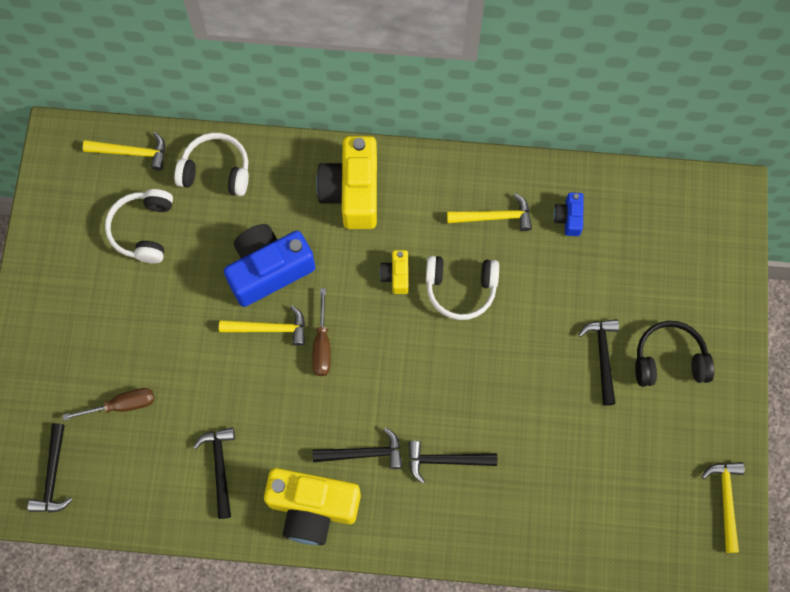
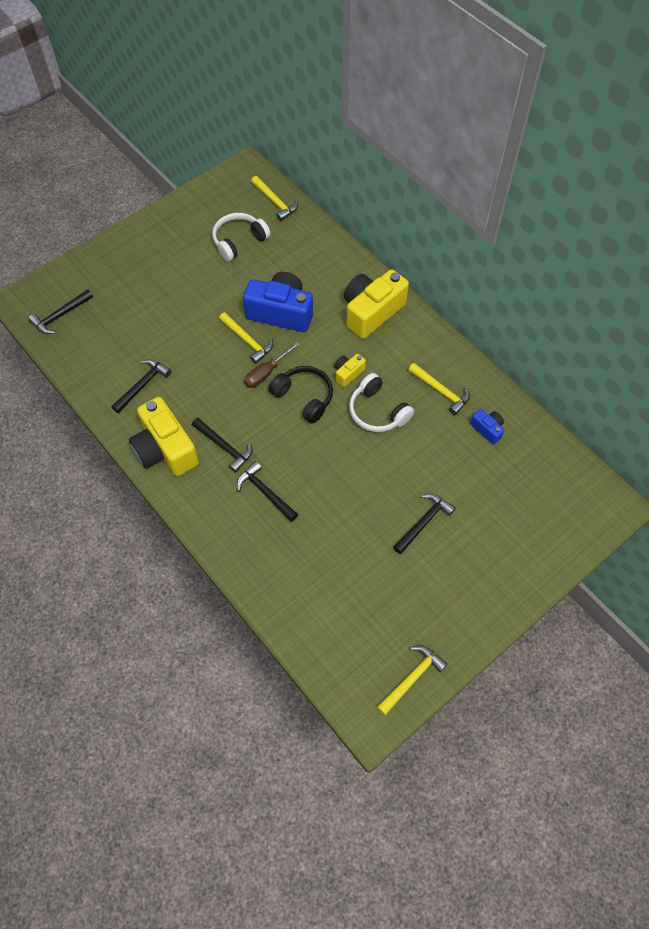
camera: 45 degrees right, 10 degrees down
brown screwdriver [63,388,155,420] -> none
white headphones [174,133,249,196] -> none
blue camera [553,192,584,236] -> blue camera turned 90 degrees clockwise [470,409,504,444]
black headphones [635,321,714,387] -> black headphones moved to [269,366,333,424]

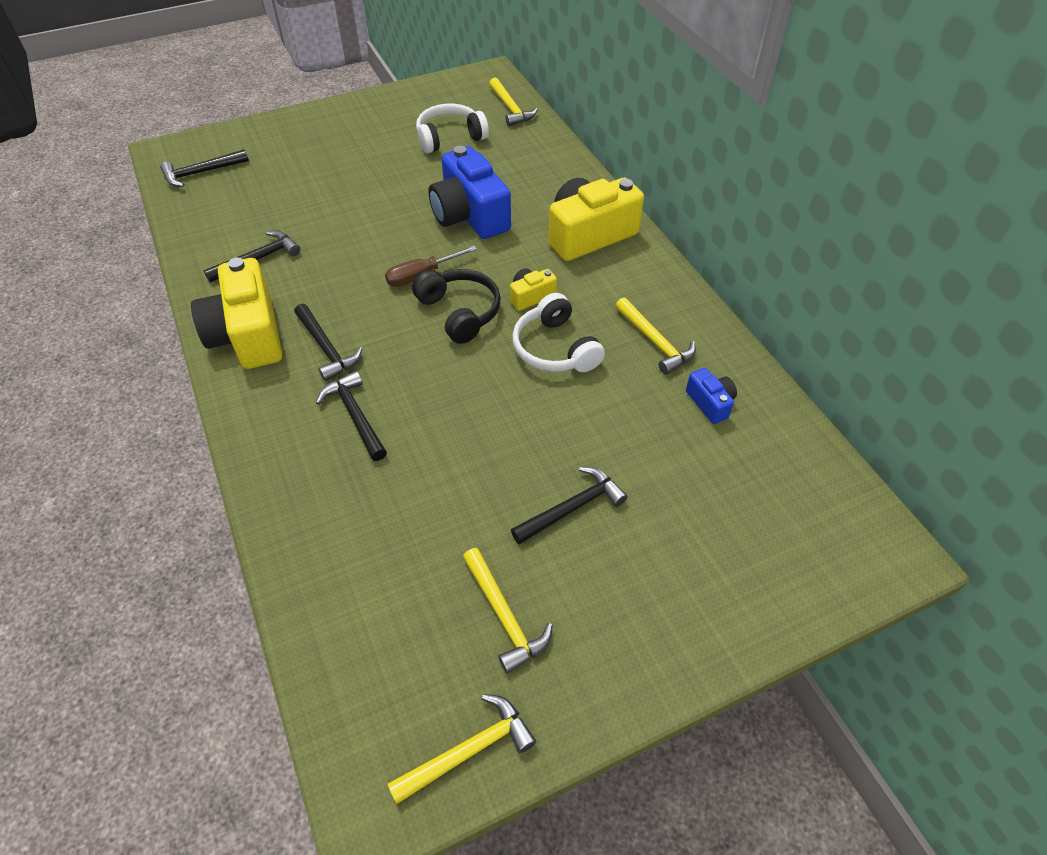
camera: 15 degrees right, 10 degrees down
yellow hammer [219,312,273,364] -> yellow hammer moved to [463,548,553,673]
blue camera [243,272,313,332] -> blue camera turned 150 degrees counterclockwise [428,146,511,239]

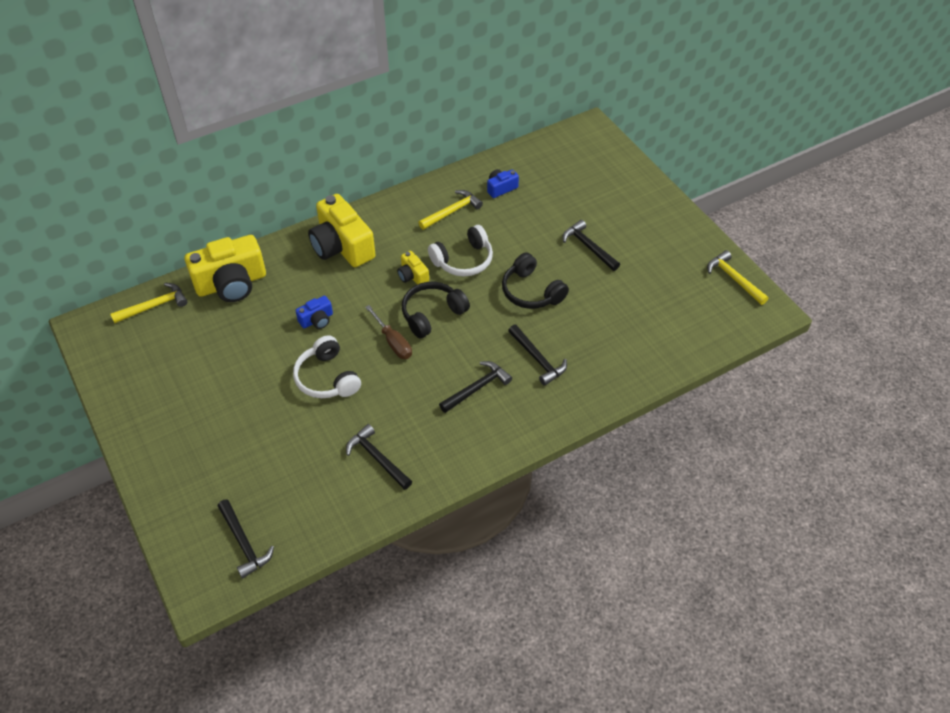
camera: 95 degrees left, 0 degrees up
yellow camera [191,258,282,369] -> yellow camera moved to [185,235,266,302]
black hammer [316,371,387,461] -> black hammer turned 90 degrees counterclockwise [508,325,567,386]
white headphones [416,104,489,153] -> white headphones moved to [293,335,361,398]
blue camera [428,146,511,239] -> blue camera [295,296,333,329], size x0.47
yellow hammer [463,548,553,673] -> none
none -> black headphones [502,252,569,309]

